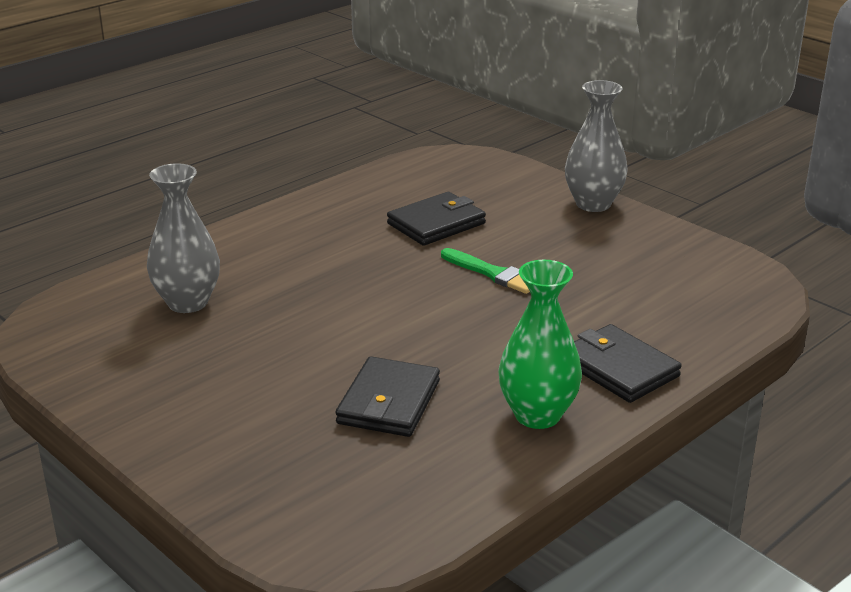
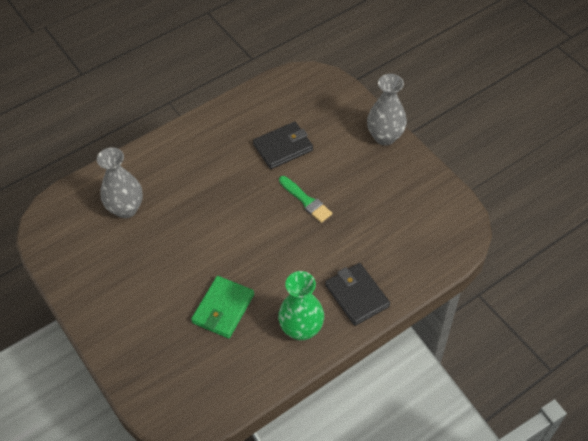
camera: 10 degrees right, 25 degrees up
black wallet [335,356,440,437] -> green wallet [191,276,254,338]

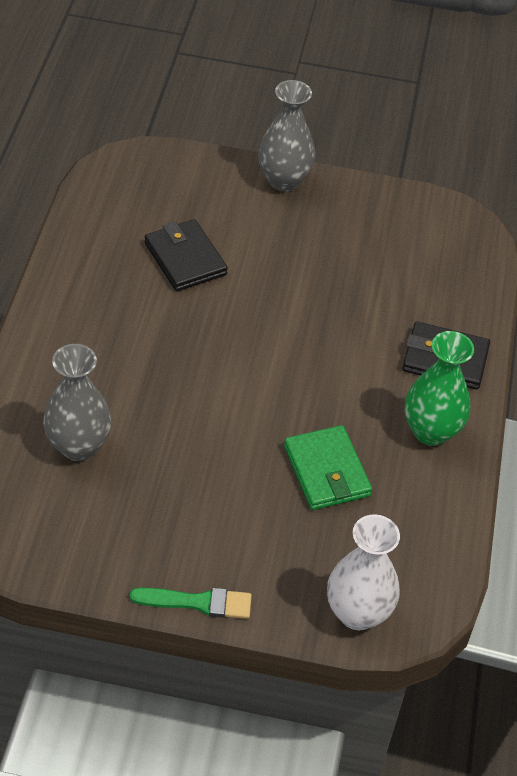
camera: 50 degrees left, 5 degrees down
black wallet [253,122,313,169] -> black wallet turned 45 degrees counterclockwise [145,219,228,291]
green brush [279,176,332,223] -> green brush moved to [130,588,252,619]
none -> white vase [327,514,400,630]

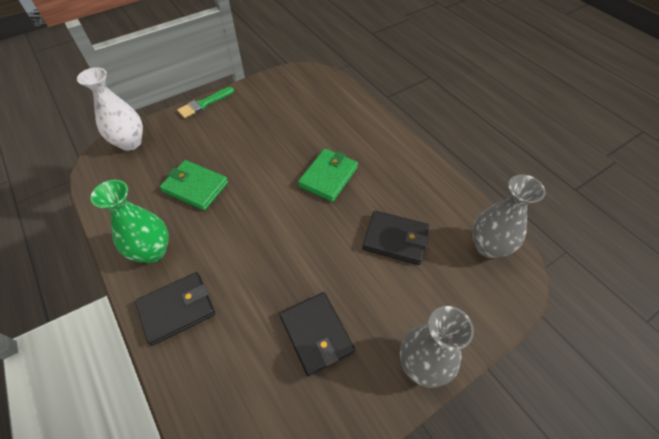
camera: 140 degrees right, 5 degrees up
grey vase [43,344,111,461] -> grey vase moved to [472,174,546,258]
none -> black wallet [280,292,355,376]
none -> green wallet [298,149,358,202]

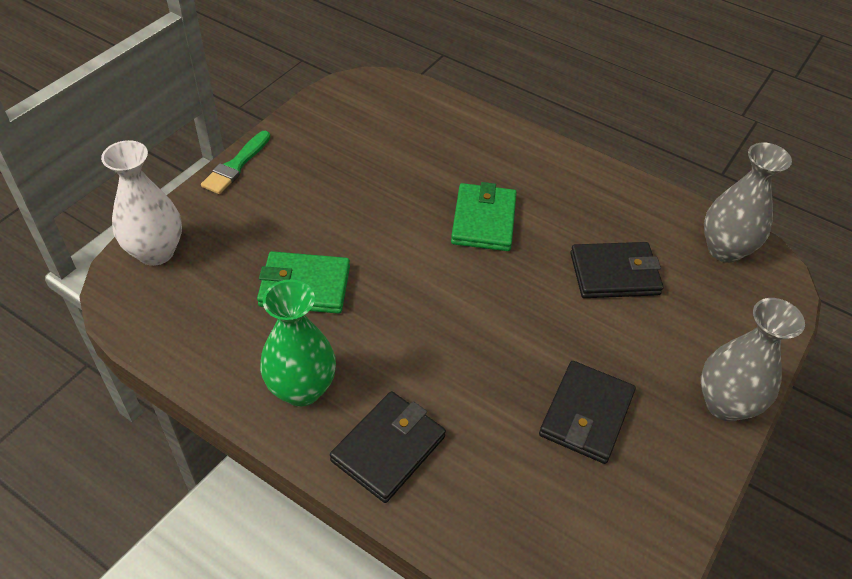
camera: 25 degrees left, 5 degrees down
black wallet [280,292,355,376] -> black wallet turned 75 degrees clockwise [539,361,636,464]

